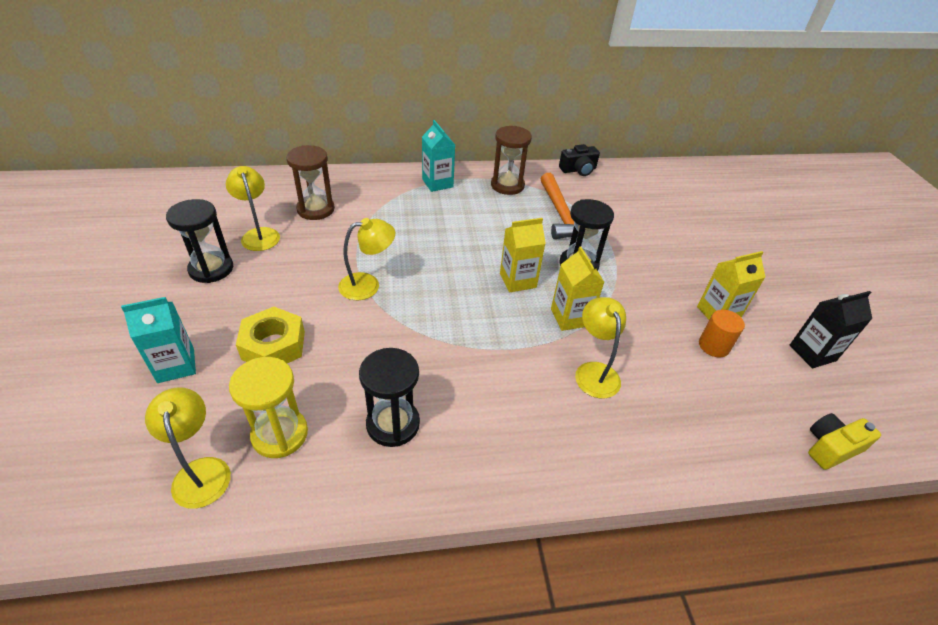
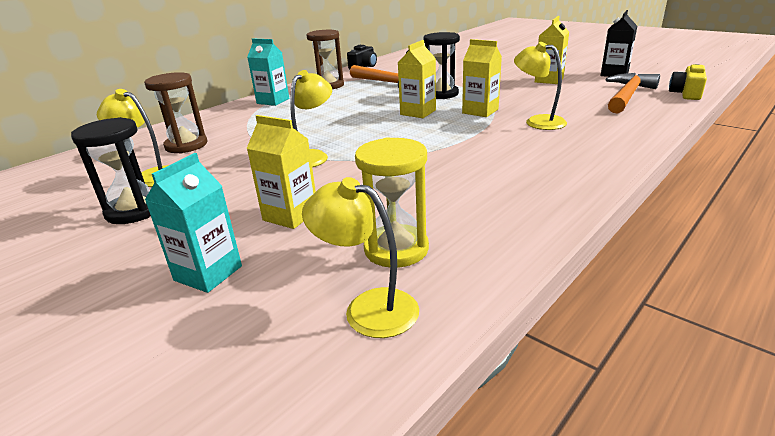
camera: 35 degrees left, 15 degrees down
yellow nut [236,307,305,363] -> yellow carton [246,115,316,229]
black hourglass [359,348,420,447] -> none
orange cylinder [699,310,745,357] -> none
none -> orange hammer [606,73,660,113]

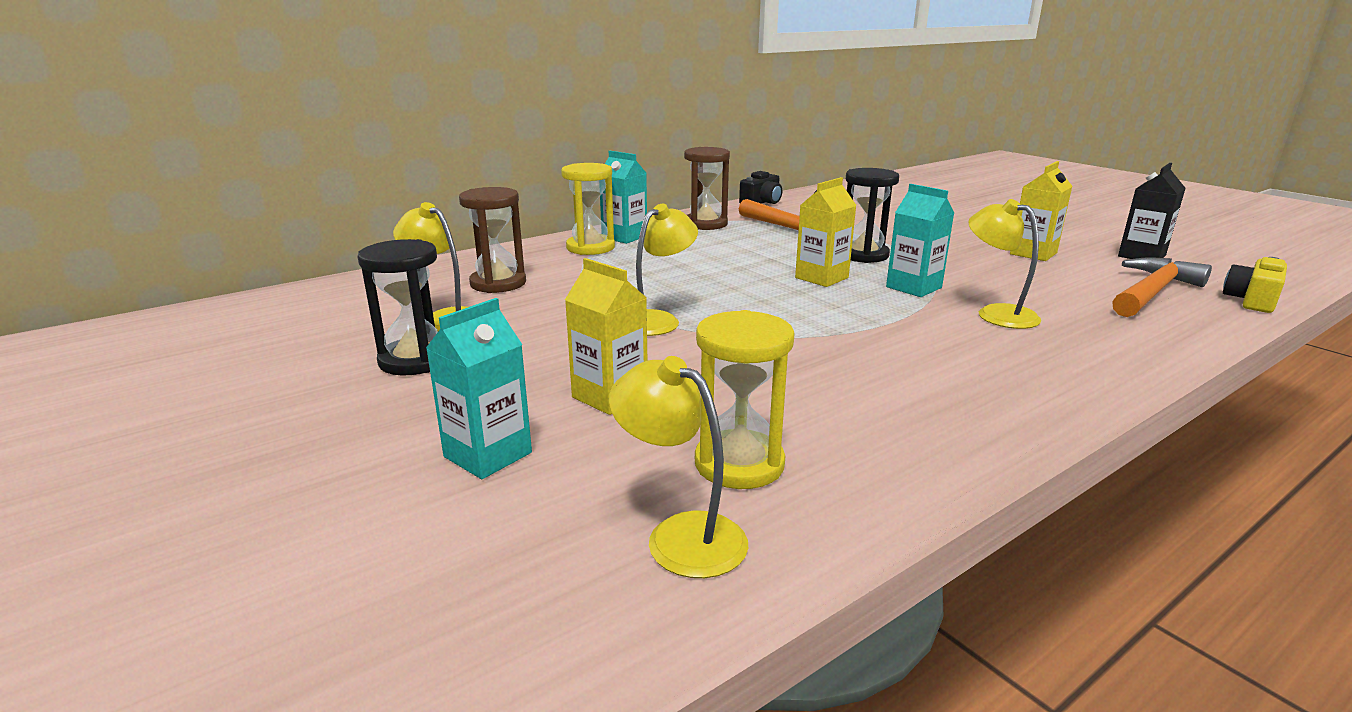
camera: 10 degrees right, 5 degrees down
yellow carton [462,39,502,117] -> turquoise carton [886,184,954,297]
none -> yellow hourglass [561,163,615,255]

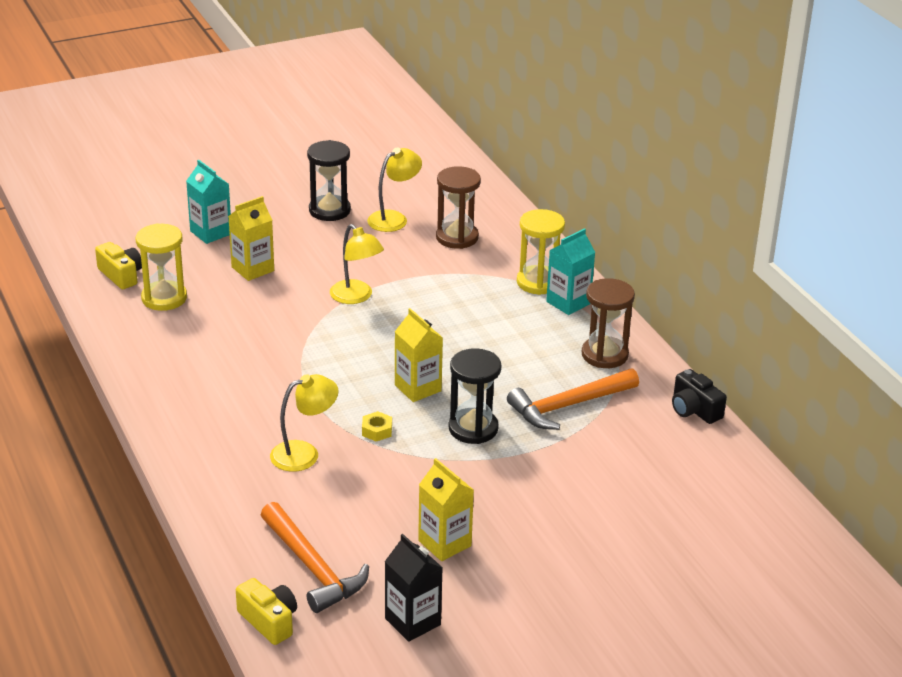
camera: 100 degrees right, 10 degrees up
yellow lamp [609,356,748,578] -> yellow camera [95,242,142,290]
turquoise carton [886,184,954,297] -> yellow nut [362,411,392,441]

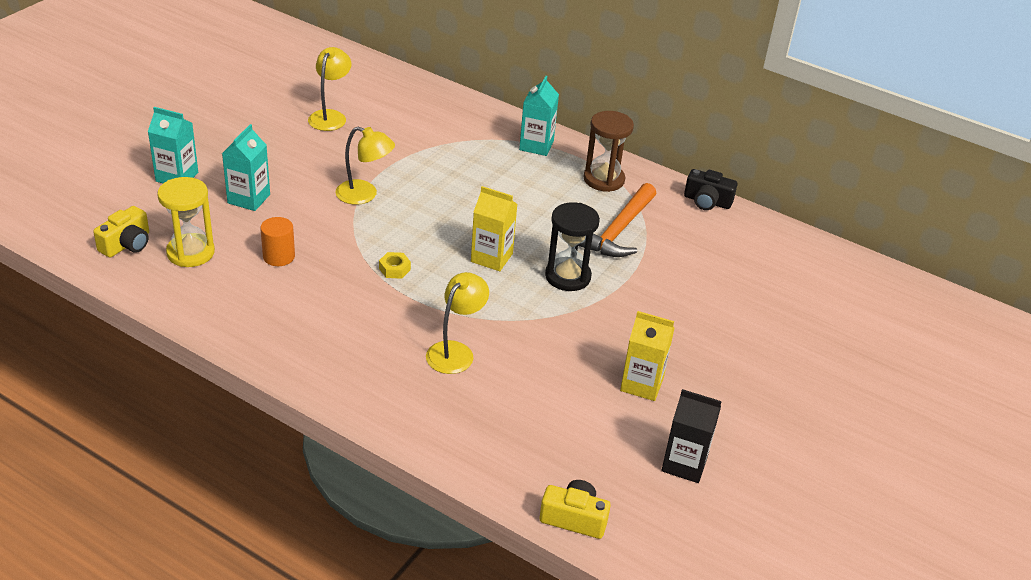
camera: 35 degrees left, 5 degrees up
yellow camera [95,242,142,290] -> yellow camera turned 105 degrees clockwise [93,206,149,258]
yellow carton [228,196,274,281] -> turquoise carton [222,124,270,211]
orange hammer [261,502,369,613] -> none
black hourglass [307,140,351,221] -> none
yellow nut [362,411,392,441] -> yellow nut moved to [379,252,411,279]
brown hourglass [436,166,481,249] -> none
yellow hourglass [517,209,565,295] -> none
none -> orange cylinder [260,217,295,266]

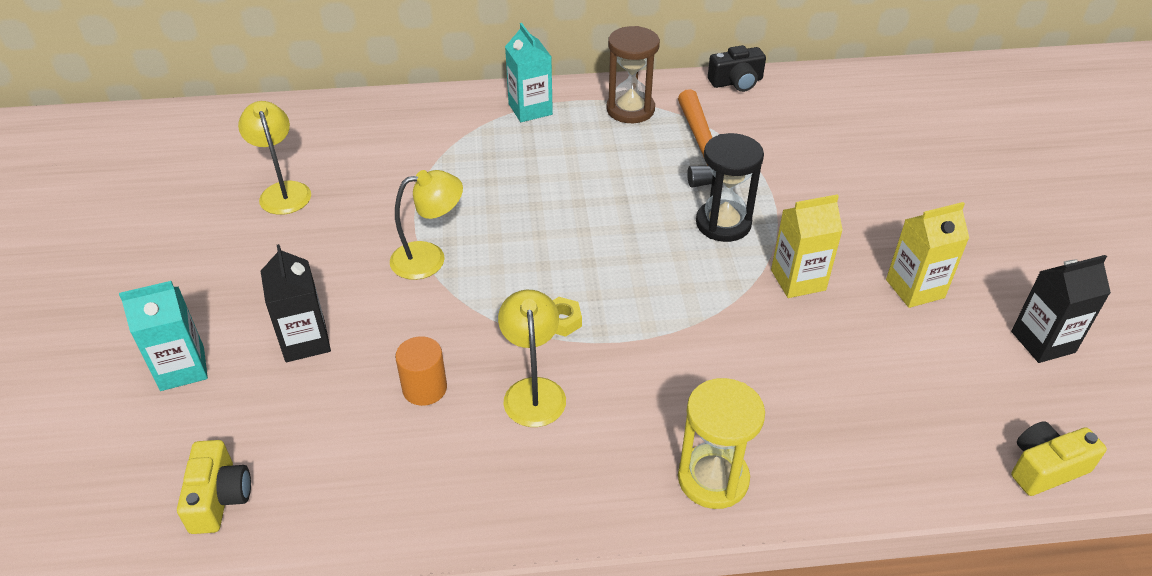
camera: 35 degrees left, 5 degrees up
yellow hourglass [157,177,215,267] -> yellow hourglass moved to [678,378,765,509]
turquoise carton [222,124,270,211] -> black carton [261,244,331,362]
yellow lamp [426,272,489,374] -> yellow lamp moved to [498,290,566,427]
yellow carton [471,186,518,271] -> yellow carton moved to [771,194,843,298]

